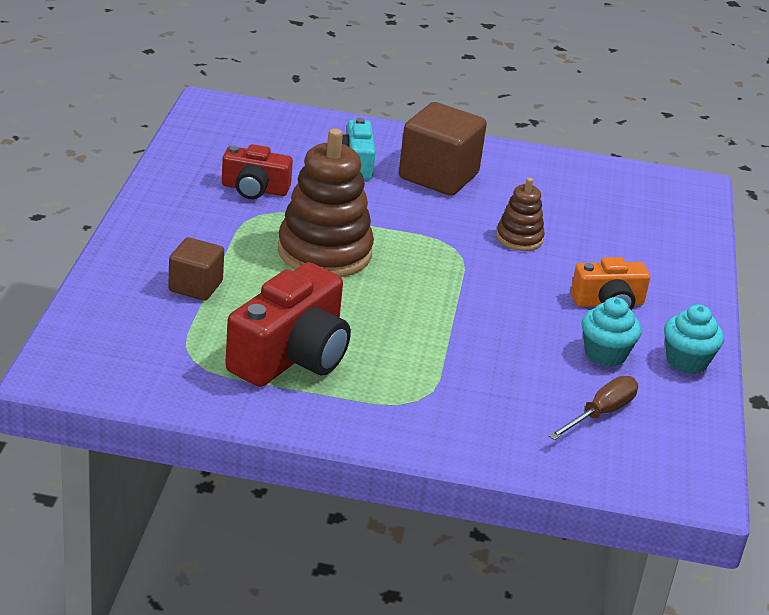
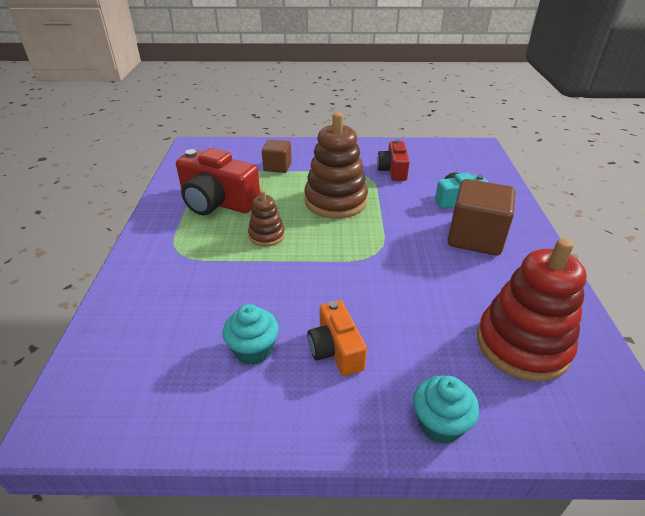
camera: 85 degrees right, 5 degrees up
brown stacking toy [496,178,545,251] -> brown stacking toy moved to [248,190,285,246]
brown screwdriver [548,376,638,440] -> none
turquoise cupcake [664,304,724,374] -> turquoise cupcake moved to [413,376,479,444]
none -> red stacking toy [477,238,587,382]

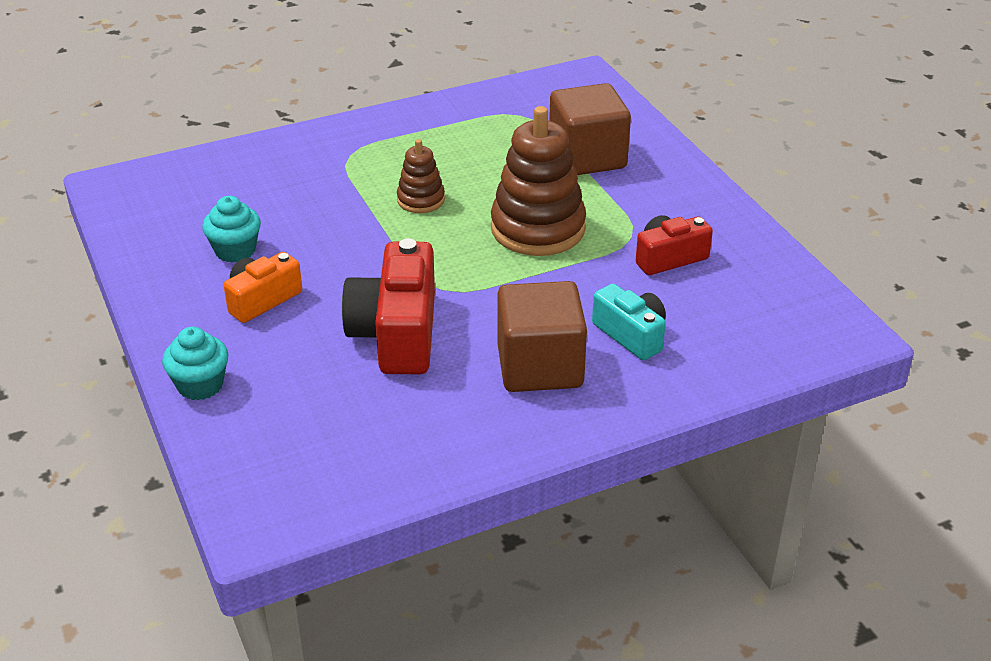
camera: 65 degrees right, 0 degrees up
red camera [176,148,260,215] -> red camera moved to [341,238,435,374]
brown cube [262,139,292,173] -> brown cube [549,83,631,175], size x1.71
red stacking toy [477,238,587,382] -> none

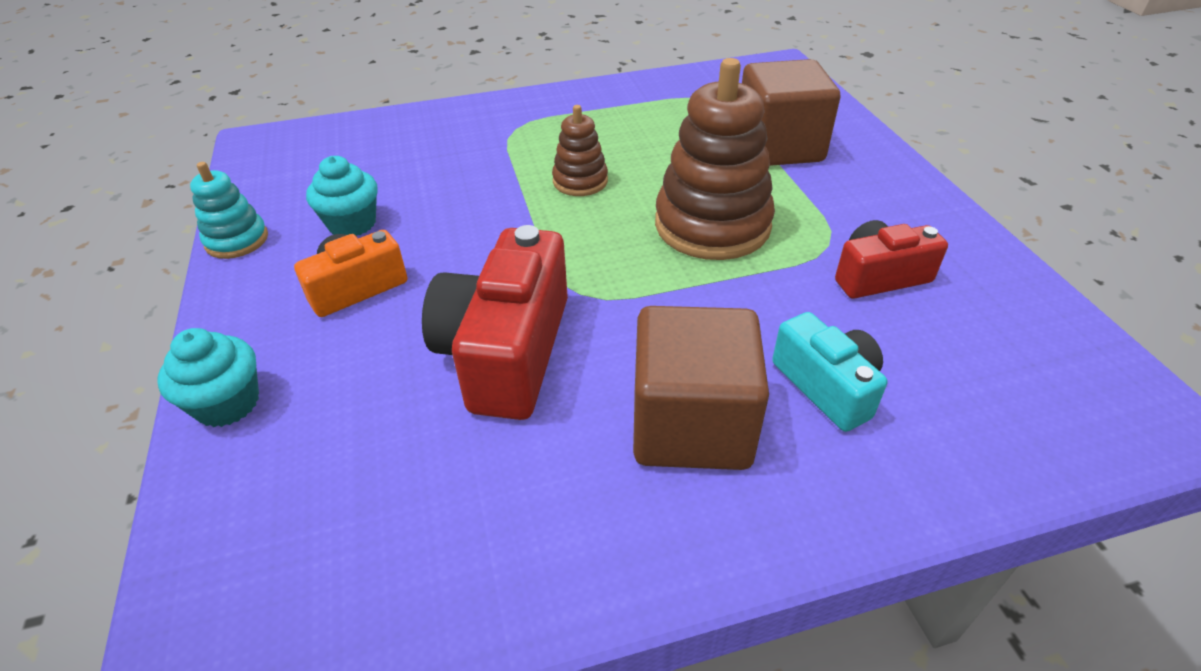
camera: 10 degrees right, 5 degrees up
none -> turquoise stacking toy [190,162,268,259]

